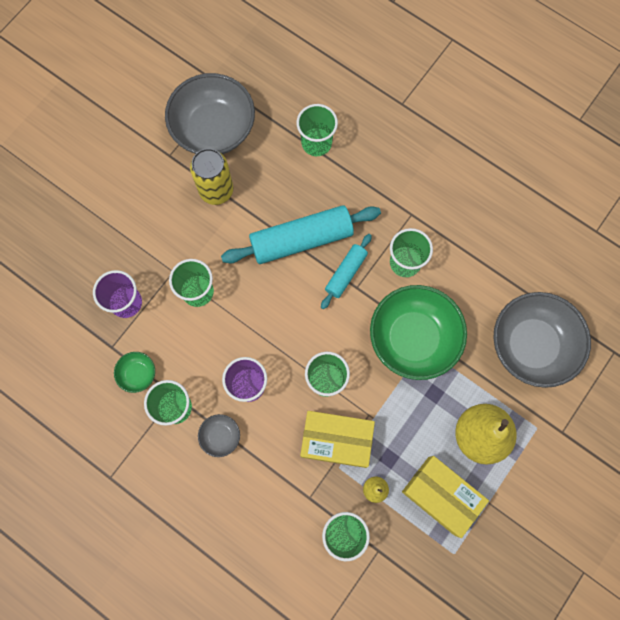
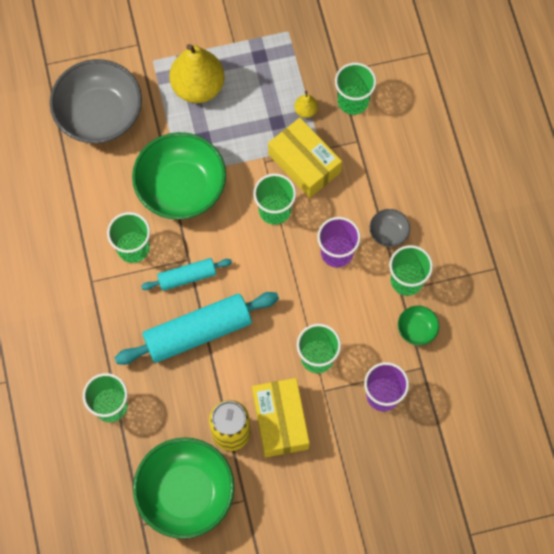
camera: 140 degrees left, 5 degrees down
grey bowl [165,73,255,155] -> green bowl [133,437,235,539]
turquoise rolling pin [221,205,381,264] -> turquoise rolling pin turned 45 degrees counterclockwise [115,292,279,365]
yellow box [402,456,489,538] -> yellow box moved to [252,378,310,458]

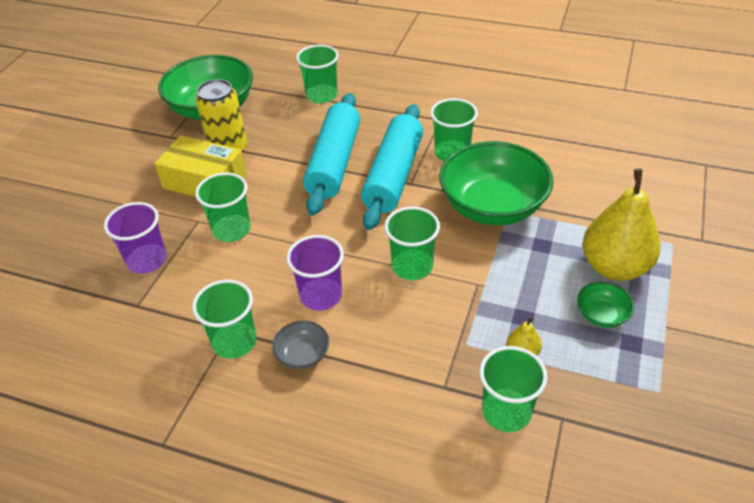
camera: 125 degrees right, 25 degrees down
grey bowl [50,59,142,144] -> none
turquoise rolling pin [141,258,232,291] -> turquoise rolling pin [361,104,423,230], size x1.83
yellow box [268,118,342,198] -> none
green bowl [398,305,439,345] -> green bowl moved to [577,282,634,328]

